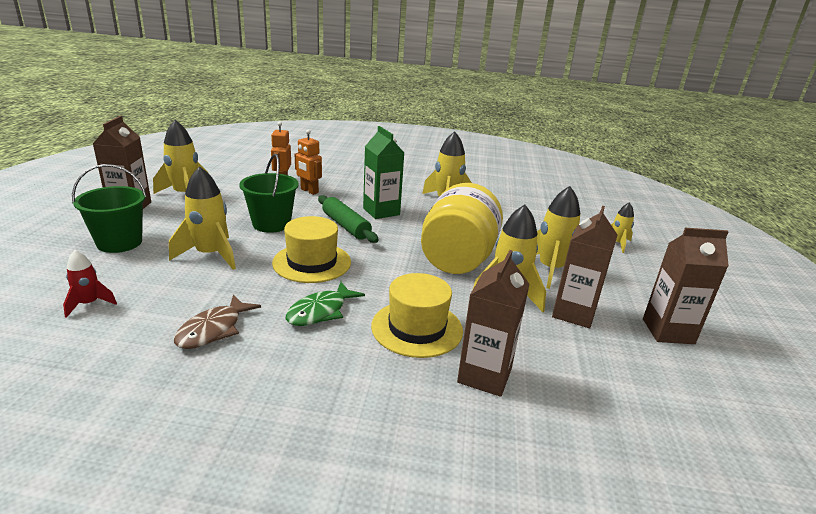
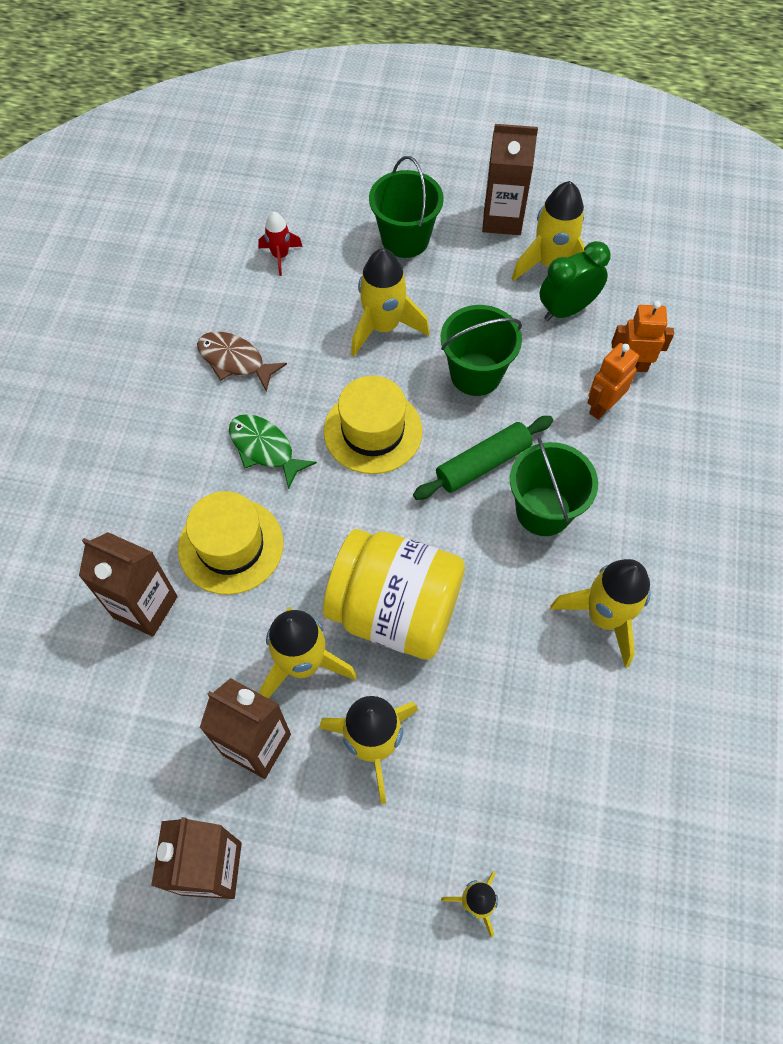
camera: 95 degrees right, 35 degrees up
green carton [363,126,404,219] -> green bucket [510,437,598,536]
none -> green clock [539,241,611,321]

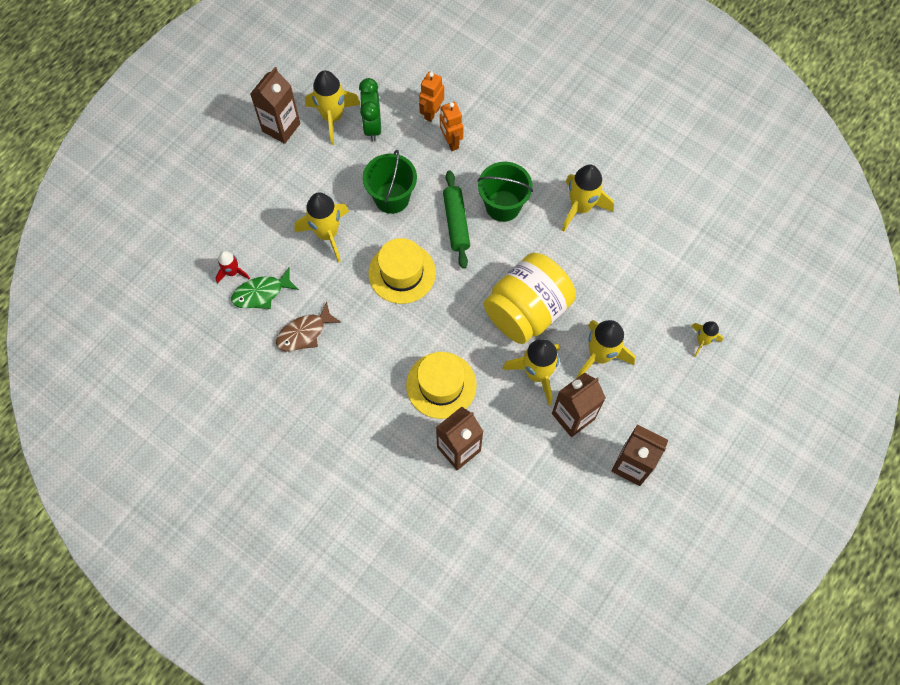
camera: 65 degrees left, 5 degrees up
green fish [229,414,317,489] -> green fish moved to [231,267,299,309]
green bucket [369,156,444,258] -> none

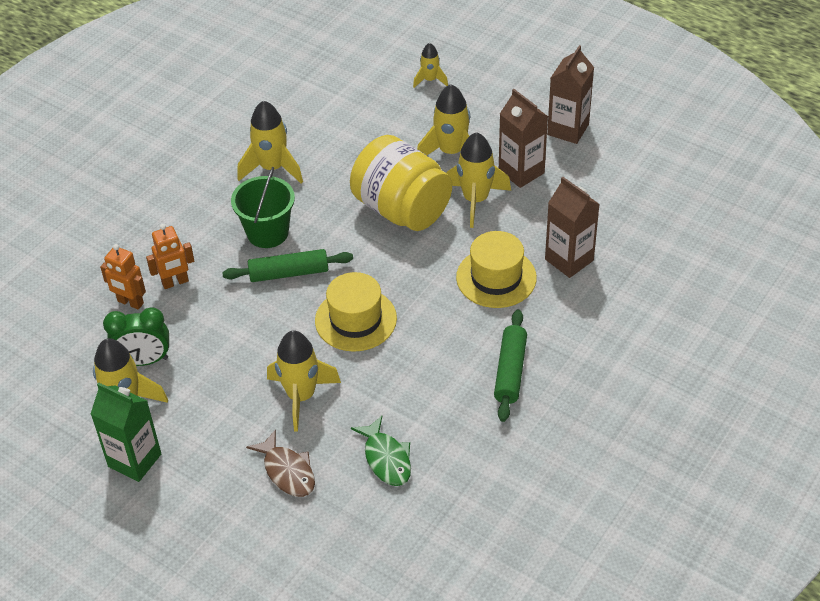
camera: 90 degrees left, 20 degrees down
red rocket [216,251,250,284] -> none
brown carton [250,67,300,144] -> green carton [91,382,161,482]
brown fish [276,302,342,352] -> brown fish moved to [246,429,315,497]
green bucket [363,150,417,214] -> none
none -> green rolling pin [494,310,527,422]

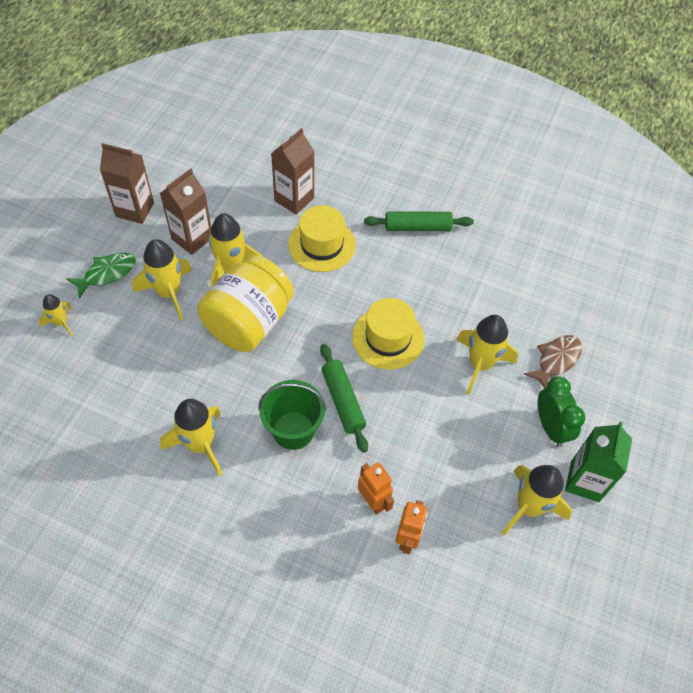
camera: 105 degrees left, 10 degrees up
green clock [103,307,169,366] -> green clock moved to [538,376,585,447]
green fish [351,416,411,486] -> green fish moved to [67,253,136,299]

